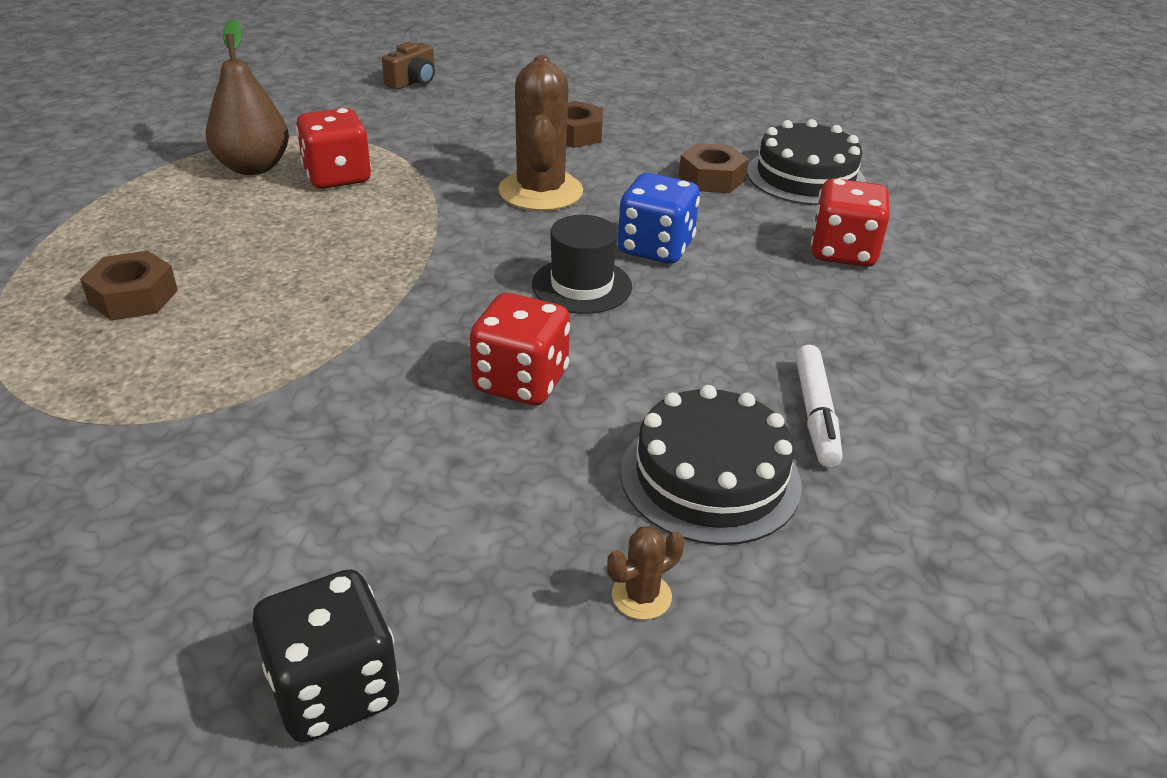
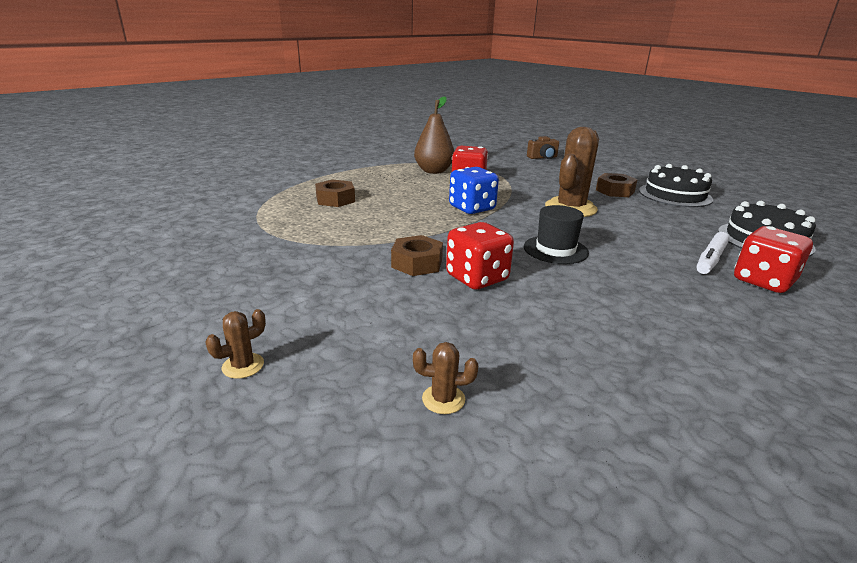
camera: 35 degrees right, 10 degrees down
black dice [252,569,399,742] -> brown cactus [205,309,266,379]
blue dice [618,173,700,264] -> blue dice moved to [449,167,499,214]
black cake [620,385,802,545] -> black cake moved to [639,164,713,207]
brown nut [679,143,749,193] -> brown nut moved to [391,235,443,276]
white marker [796,345,843,468] -> white marker moved to [696,232,730,274]

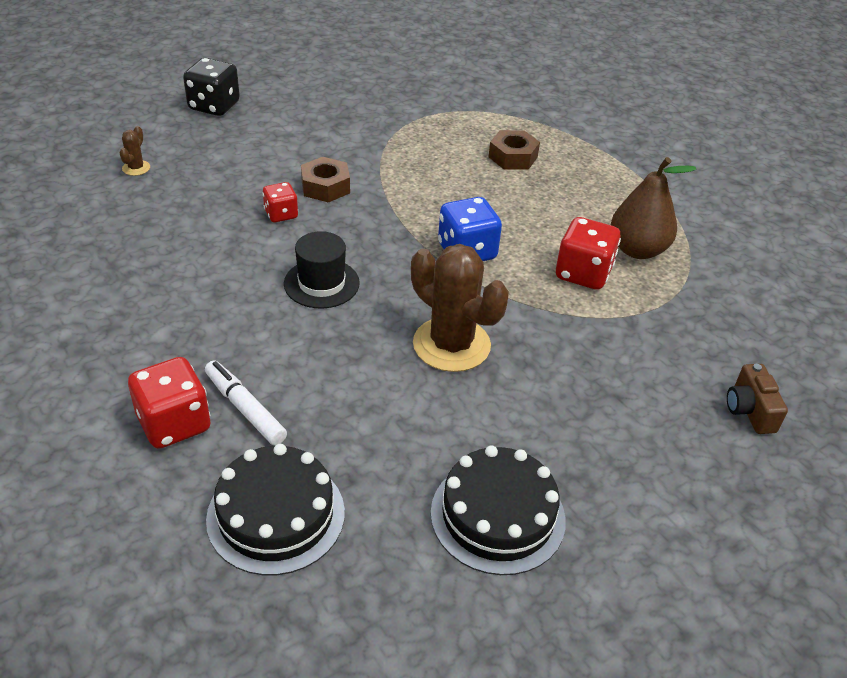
camera: 100 degrees right, 15 degrees up
brown cactus [205,309,266,379] -> black dice [183,58,240,116]
red dice [446,222,514,290] -> red dice [262,182,298,222], size x0.60
brown nut [596,173,638,197] -> none

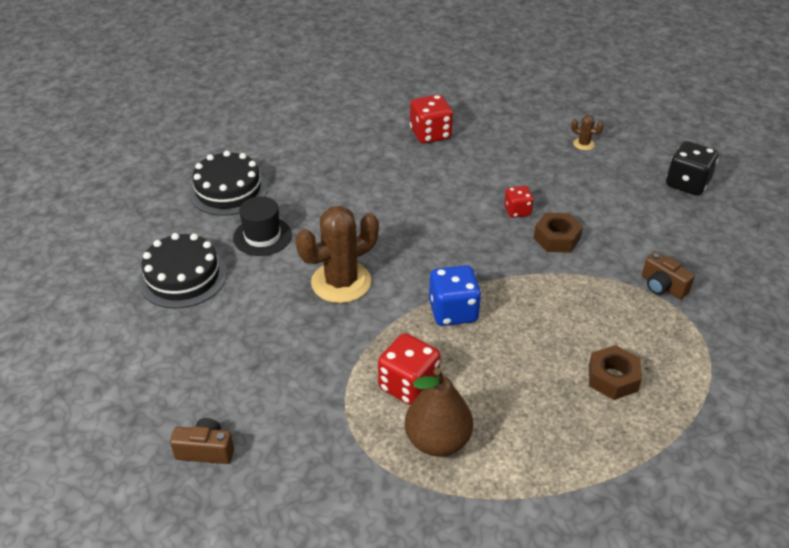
camera: 105 degrees right, 0 degrees up
red dice [128,357,211,449] -> red dice moved to [410,95,453,144]
white marker [205,361,287,445] -> none
black hat [284,231,360,309] -> black hat moved to [233,196,292,256]
none -> brown camera [642,252,695,299]

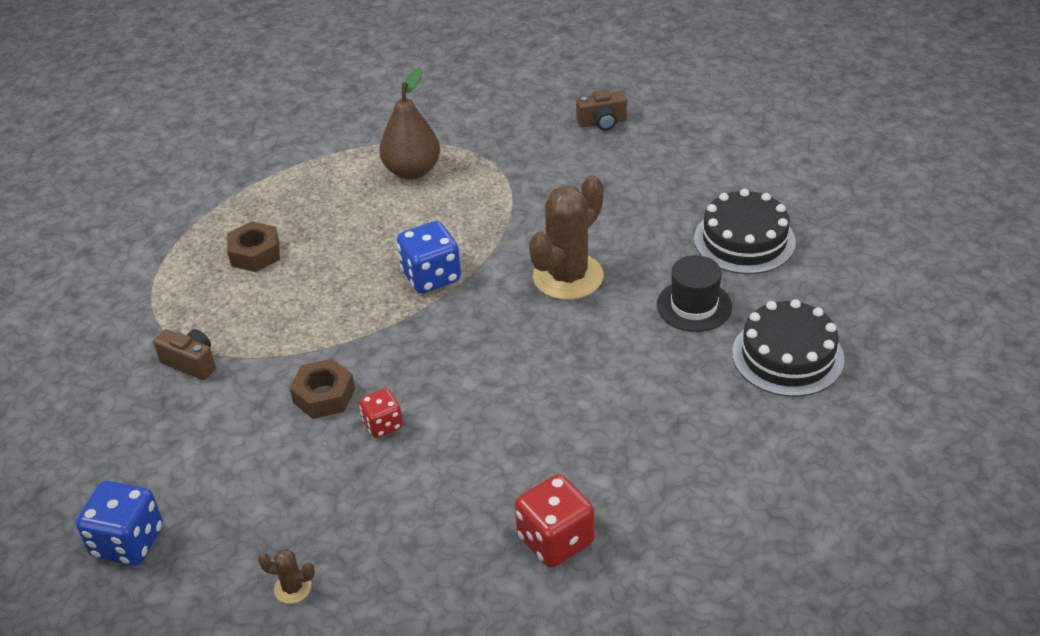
camera: 165 degrees right, 0 degrees up
red dice [378,333,441,405] -> none
black dice [666,141,718,196] -> blue dice [76,481,163,566]

